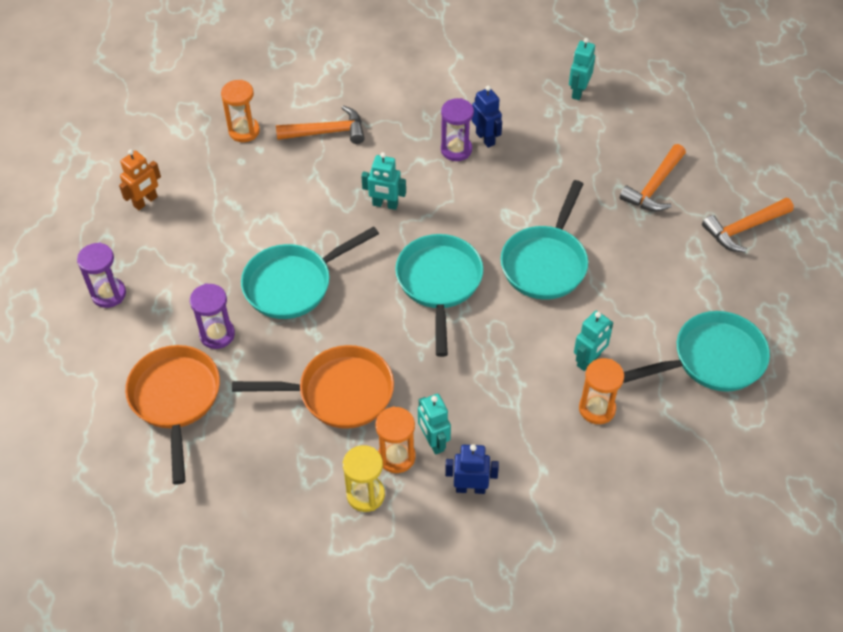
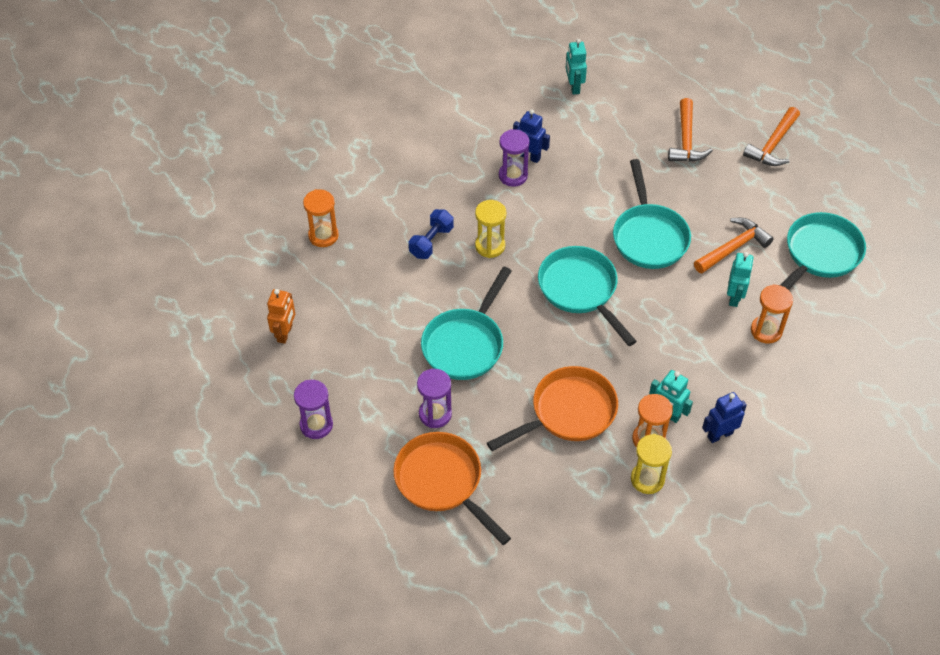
camera: 30 degrees left, 0 degrees up
orange hammer [276,105,365,144] -> orange hammer moved to [694,218,774,273]
turquoise robot [361,152,406,210] -> yellow hourglass [475,200,506,258]
none -> blue dumbbell [409,209,454,259]

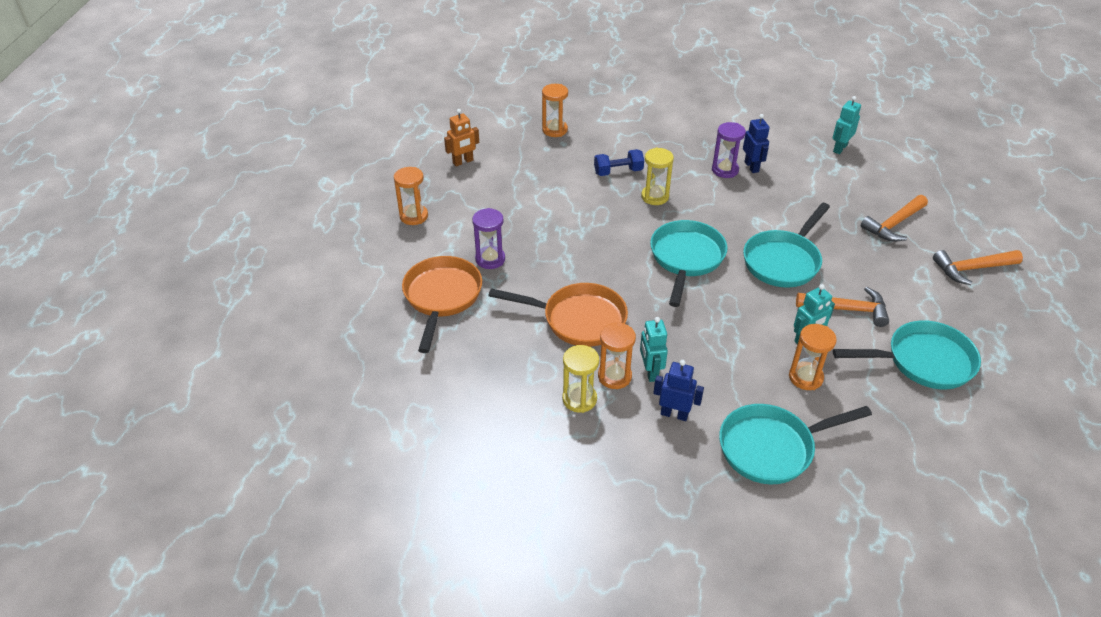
camera: 45 degrees right, 10 degrees down
purple hourglass [294,380,333,439] -> orange hourglass [394,167,428,225]
turquoise pan [421,267,512,380] -> turquoise pan moved to [719,404,872,484]

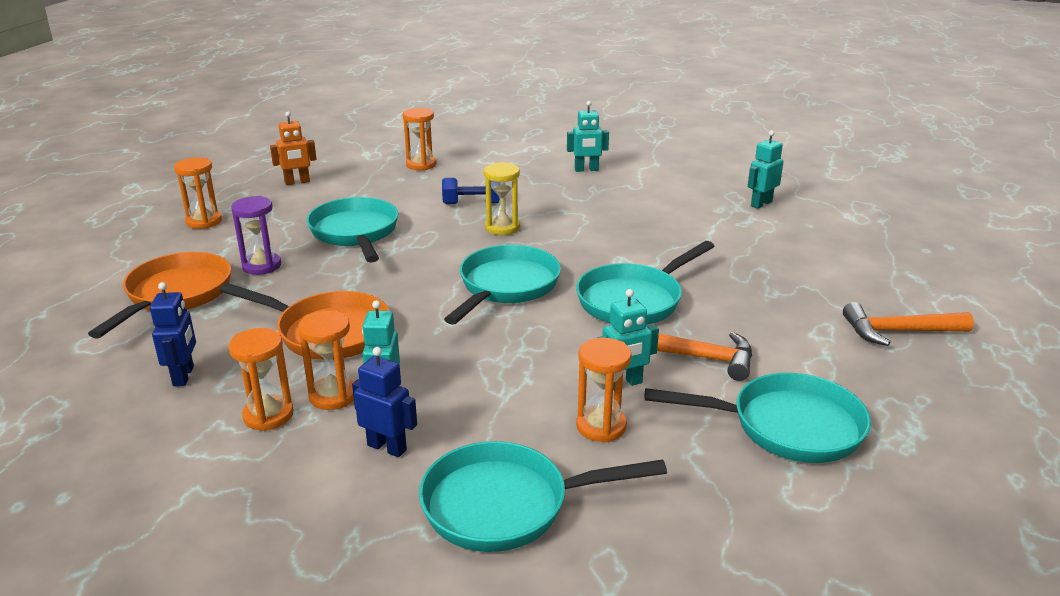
camera: 10 degrees right, 15 degrees down
yellow hourglass [562,345,599,413] -> orange hourglass [228,328,294,431]
purple hourglass [712,122,746,178] -> none
blue robot [743,114,770,173] -> blue robot moved to [150,282,196,386]
orange hammer [860,195,928,242] -> none
none -> turquoise pan [306,197,398,263]
none -> turquoise robot [567,101,609,172]

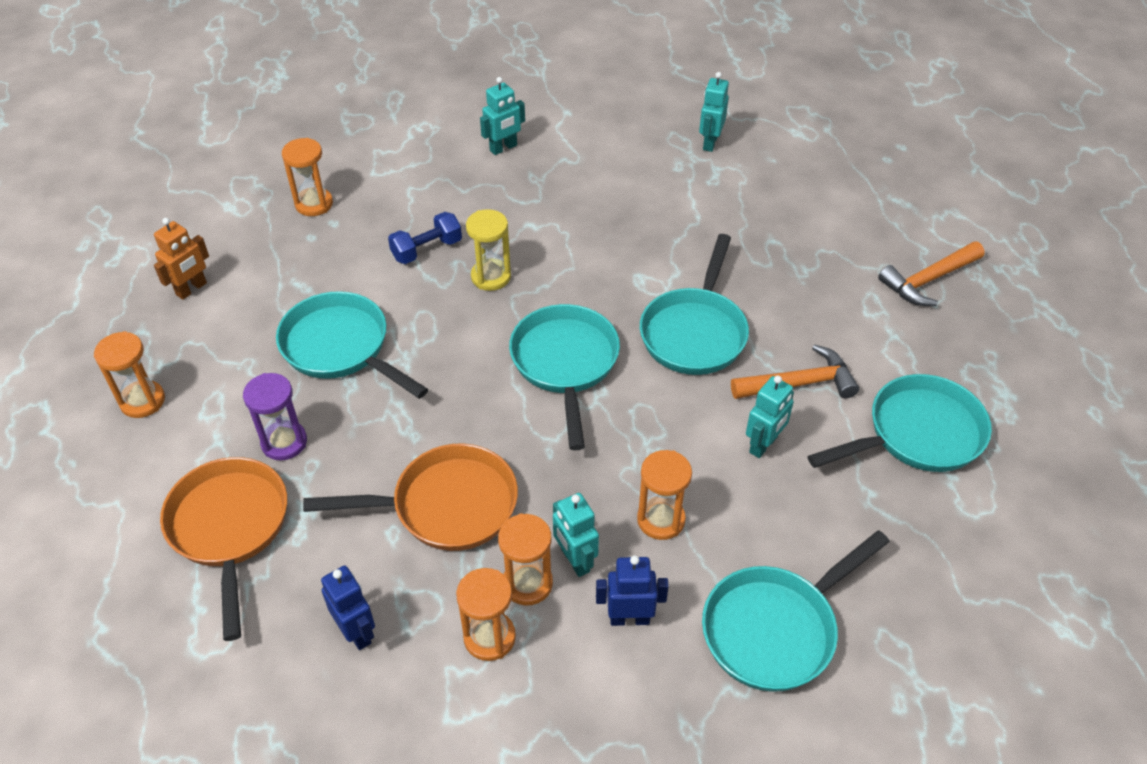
camera: 30 degrees left, 20 degrees up
orange hourglass [576,338,632,442] -> orange hourglass moved to [637,450,692,540]

